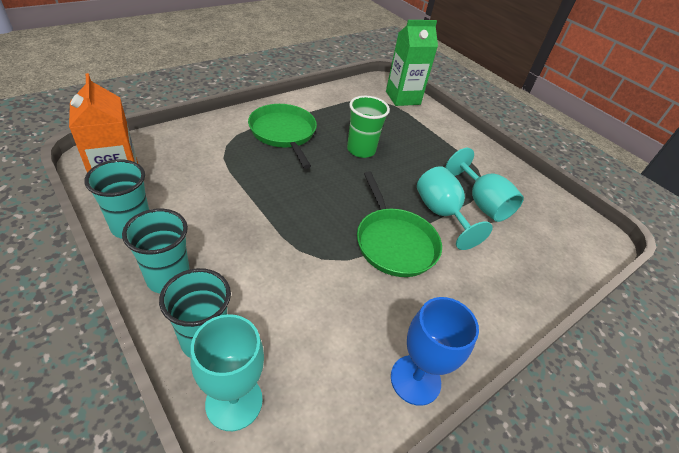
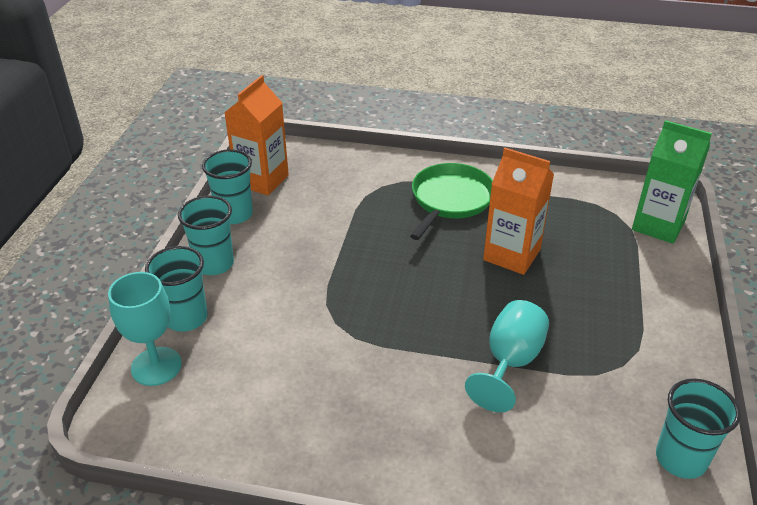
camera: 55 degrees right, 5 degrees down
green cup [347,96,390,158] -> orange carton [483,148,554,275]
green pan [357,171,442,277] -> none
blue goblet [391,297,479,406] -> none
turquoise goblet [445,148,524,222] -> none
none -> turquoise cup [656,379,741,479]

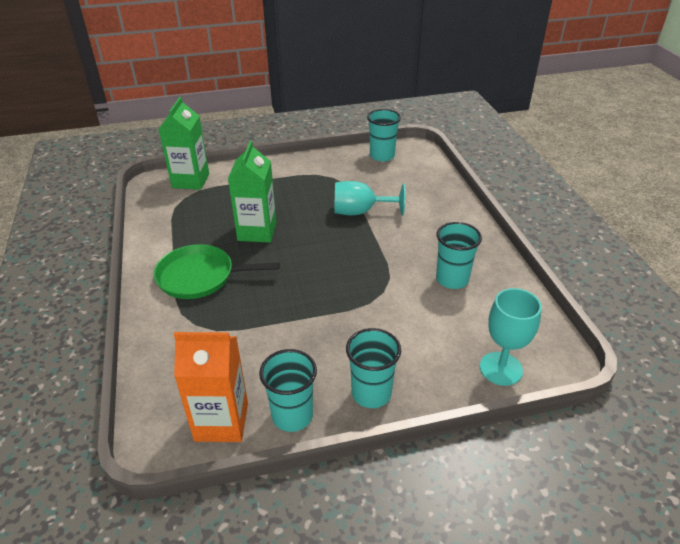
camera: 115 degrees left, 0 degrees up
turquoise cup [145,246,208,332] -> turquoise cup moved to [436,222,482,289]
orange carton [483,148,554,275] -> green carton [228,141,277,243]

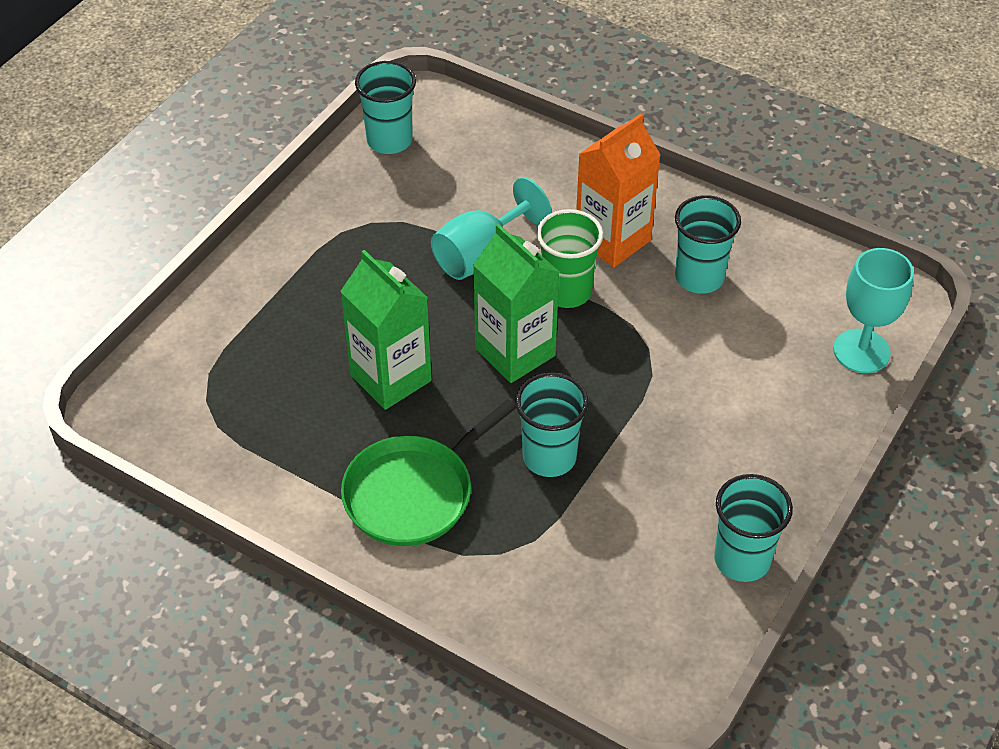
camera: 45 degrees left, 10 degrees up
green carton [159,97,209,190] -> green carton moved to [473,224,559,383]
orange carton [174,332,248,442] -> orange carton moved to [576,114,661,268]
turquoise cup [346,328,401,408] -> turquoise cup moved to [515,373,588,477]
none -> green cup [537,209,603,308]

